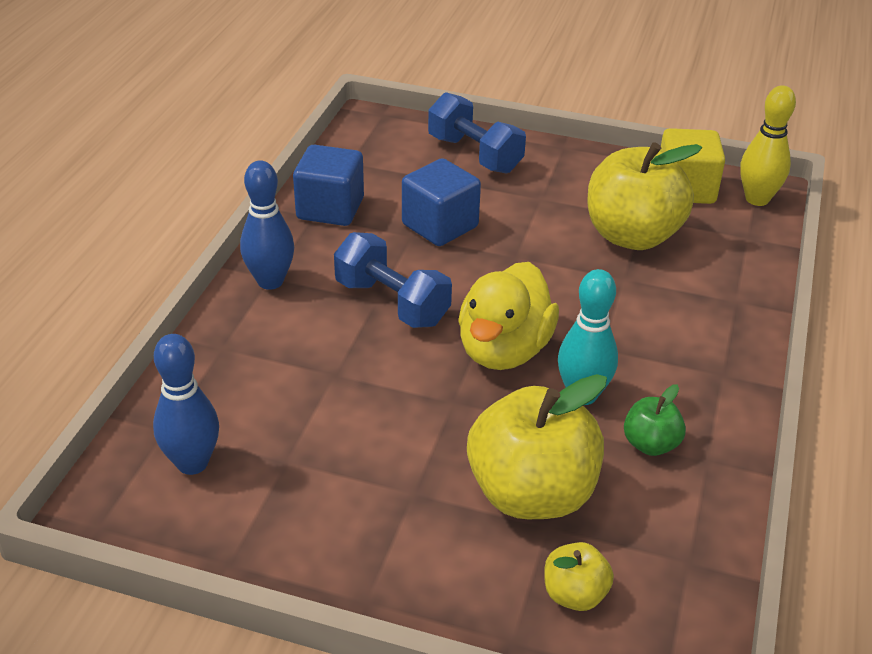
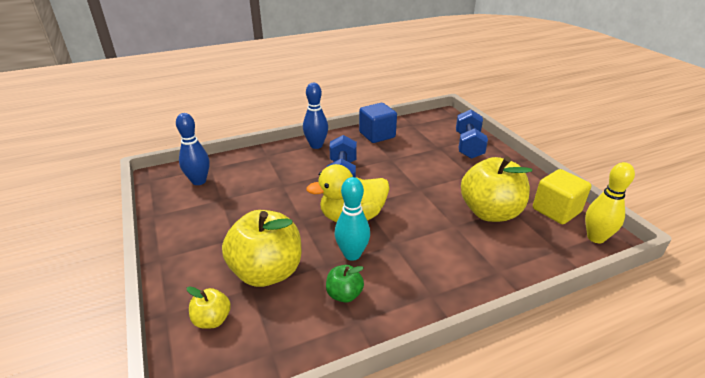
camera: 50 degrees right, 5 degrees down
blue cube [402,158,481,246] -> none

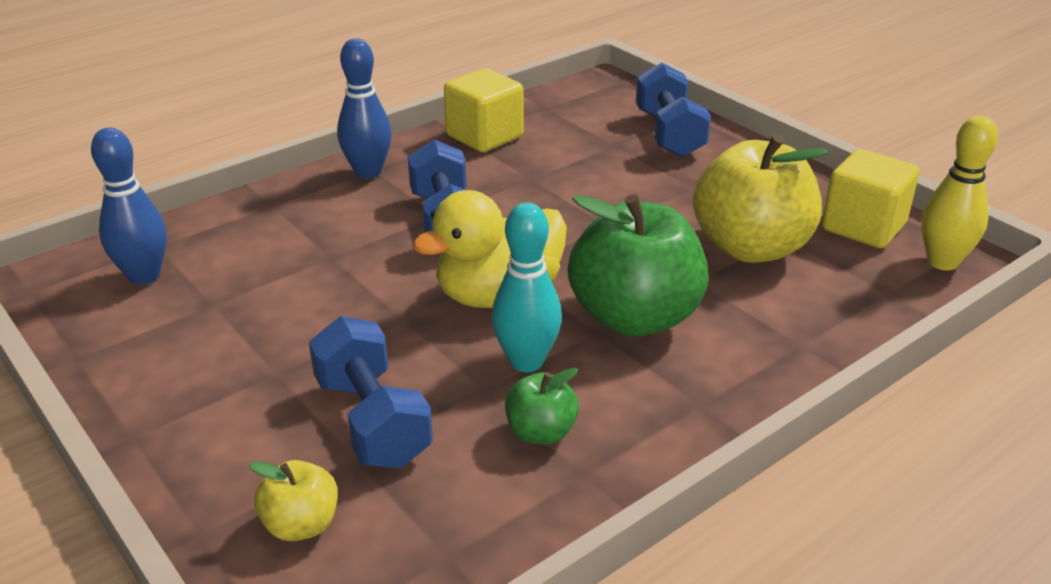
camera: 15 degrees left, 0 degrees up
yellow apple [222,210,301,287] -> blue dumbbell [309,316,433,468]
blue cube [359,103,397,143] -> yellow cube [444,68,523,152]
none -> green apple [568,194,709,337]

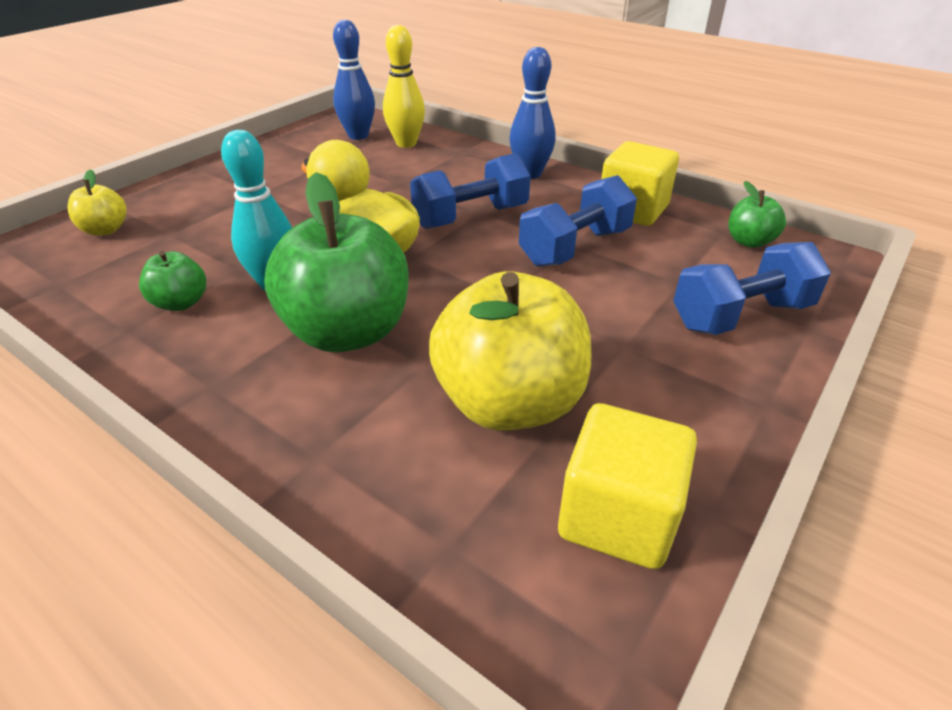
camera: 75 degrees right, 5 degrees up
blue dumbbell [309,316,433,468] -> blue dumbbell moved to [519,175,637,267]
yellow bowling pin [921,115,998,270] -> yellow bowling pin moved to [383,25,425,148]
none -> green apple [729,181,786,248]

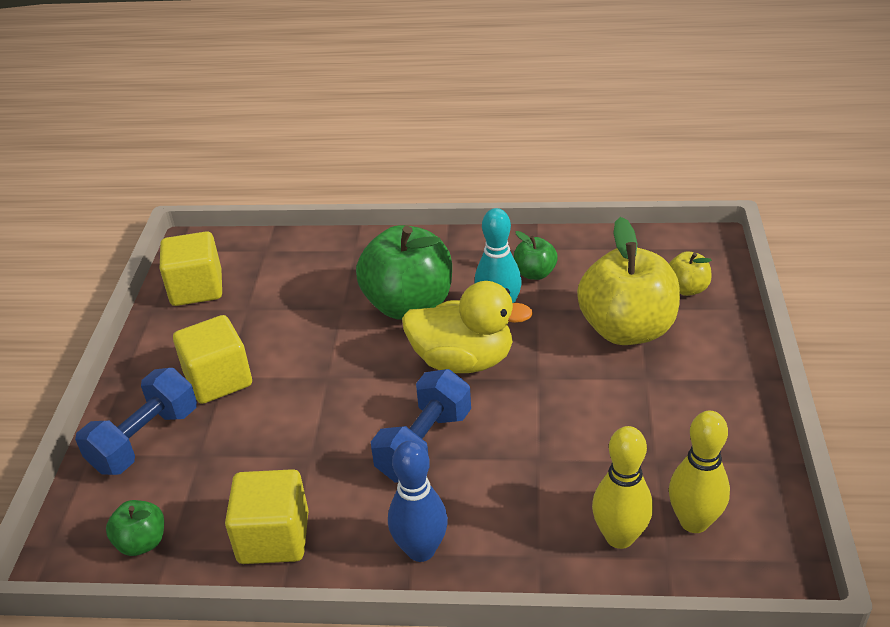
camera: 150 degrees right, 0 degrees up
blue bowling pin [333,20,375,140] -> yellow bowling pin [669,411,730,533]
yellow apple [429,272,591,431] -> yellow apple moved to [577,217,680,345]
blue dumbbell [519,175,637,267] -> none
none -> yellow cube [173,315,252,404]

